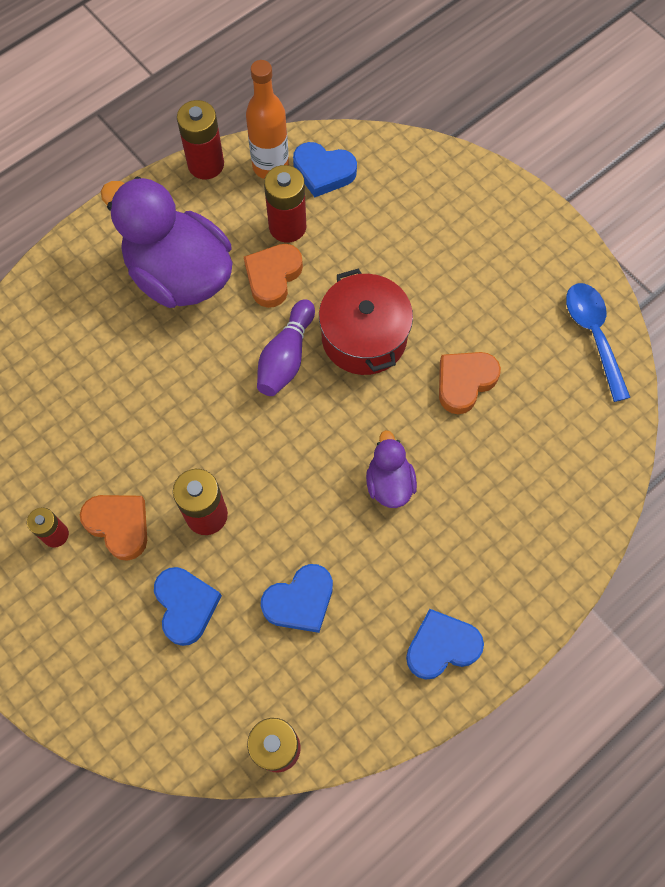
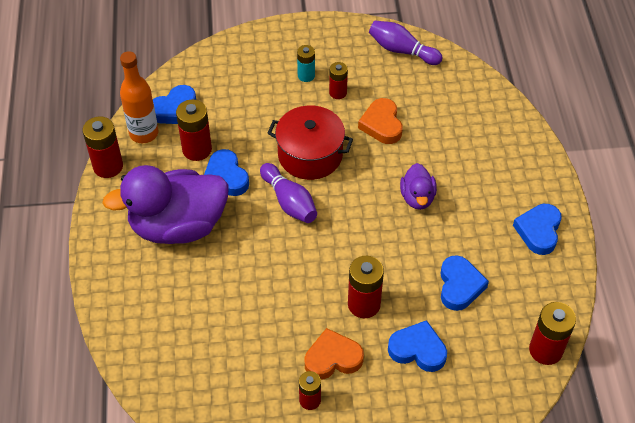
camera: 55 degrees left, 15 degrees down
orange heart [244,244,303,308] -> blue heart [204,149,249,196]
purple duck [366,430,417,508] -> purple duck turned 120 degrees counterclockwise [400,163,437,210]
blue spoon [566,283,631,402] -> purple bowling pin [369,21,442,65]
none -> turquoise battery [297,45,315,82]
none -> red battery [329,62,348,99]

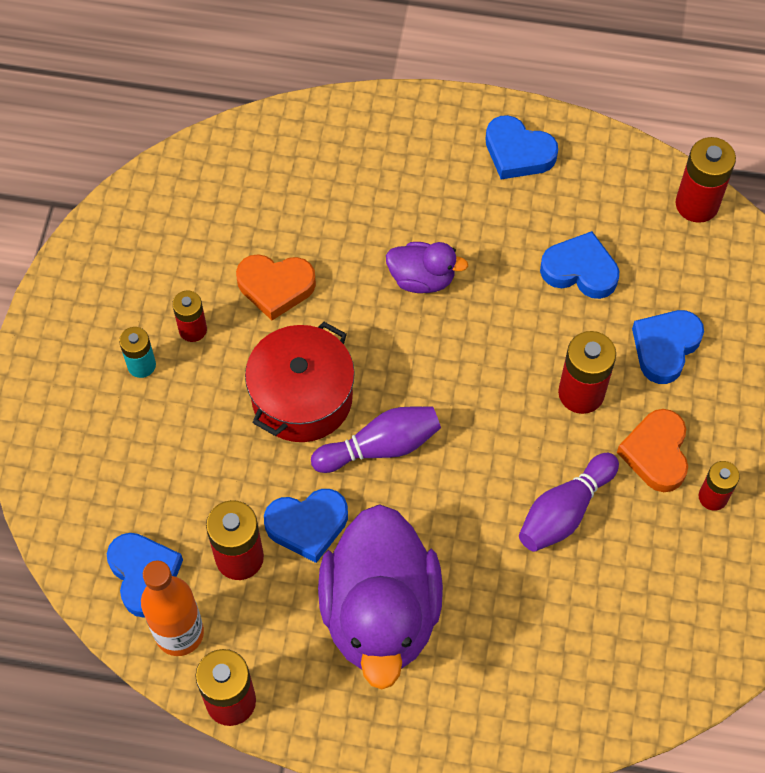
camera: 75 degrees left, 10 degrees up
purple bowling pin [369,21,442,65] -> purple bowling pin moved to [519,453,619,552]

